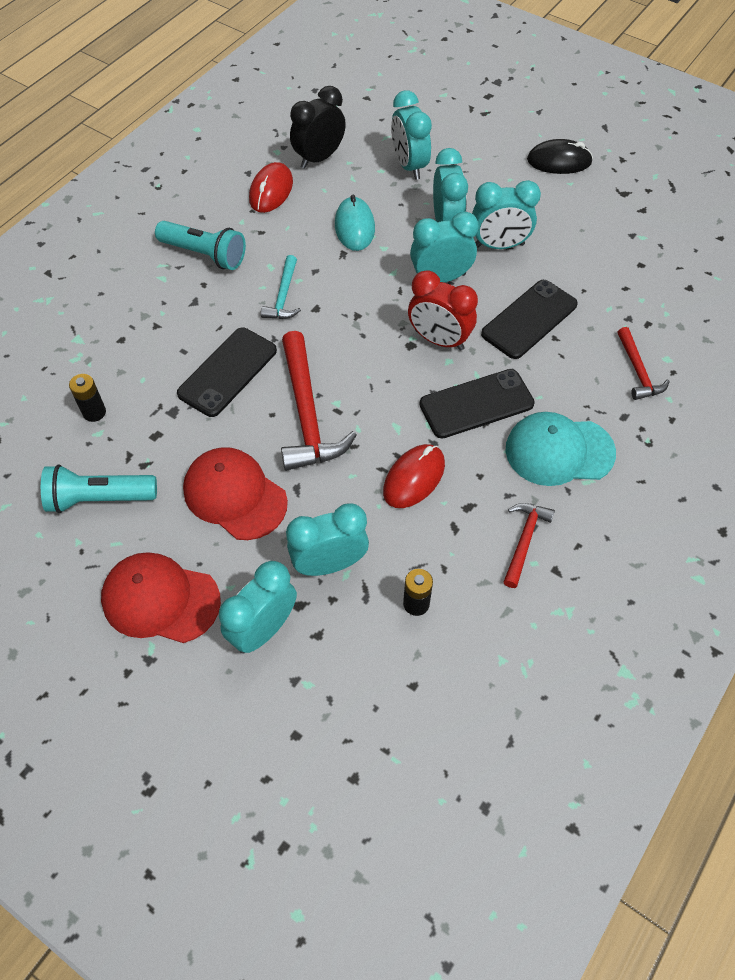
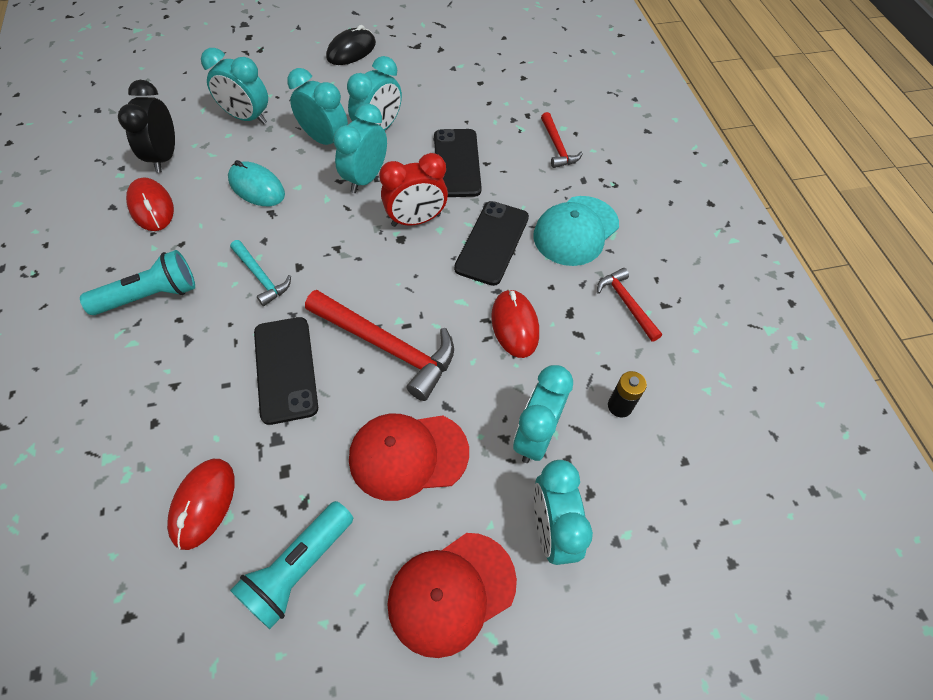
camera: 50 degrees left, 0 degrees up
black battery [69,374,106,422] -> red mouse [167,459,235,550]
red hammer [618,327,670,400] -> red hammer turned 45 degrees clockwise [541,112,583,168]

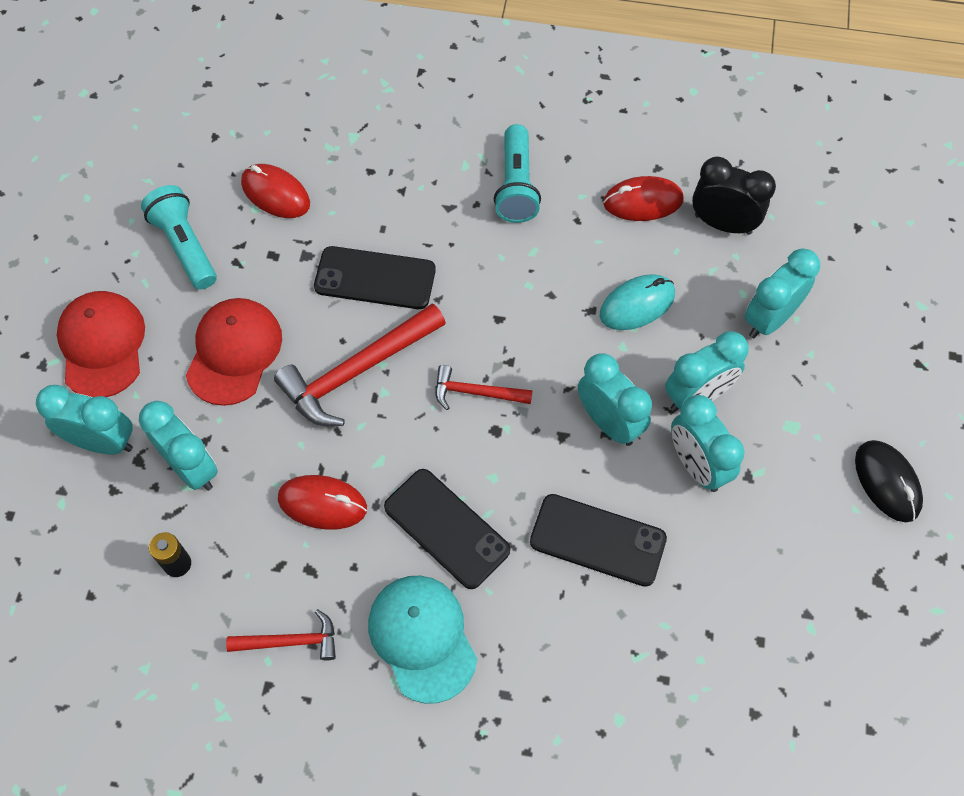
camera: 115 degrees right, 5 degrees up
turquoise hammer [230,240,291,306] -> none
red clock [379,153,448,227] -> none
red hammer [541,112,583,168] -> red hammer moved to [435,365,532,410]

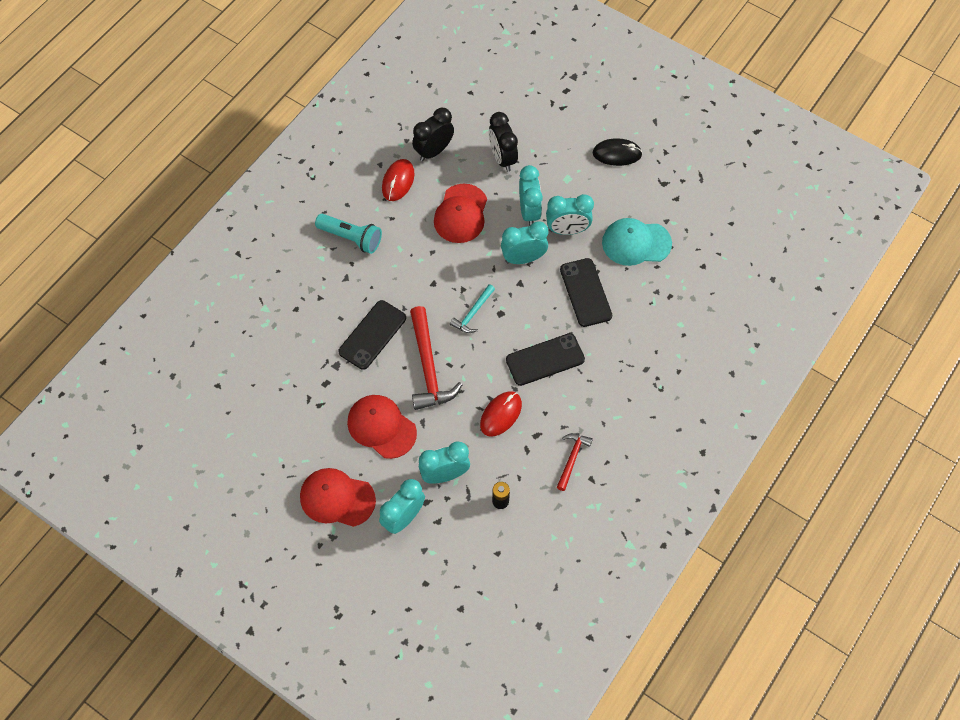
camera: 65 degrees left, 0 degrees up
turquoise flashlight [141,185,217,290] -> none
red mouse [241,164,310,218] -> none
turquoise cap [368,576,477,704] -> turquoise cap moved to [602,218,672,266]
red hammer [435,365,532,410] -> turquoise hammer [450,284,495,333]
black phone [530,494,667,587] -> black phone turned 60 degrees counterclockwise [560,258,612,327]
turquoise mouse [600,274,675,330] -> red cap [434,184,487,243]
turquoise clock [745,248,820,338] -> black clock [489,112,518,172]

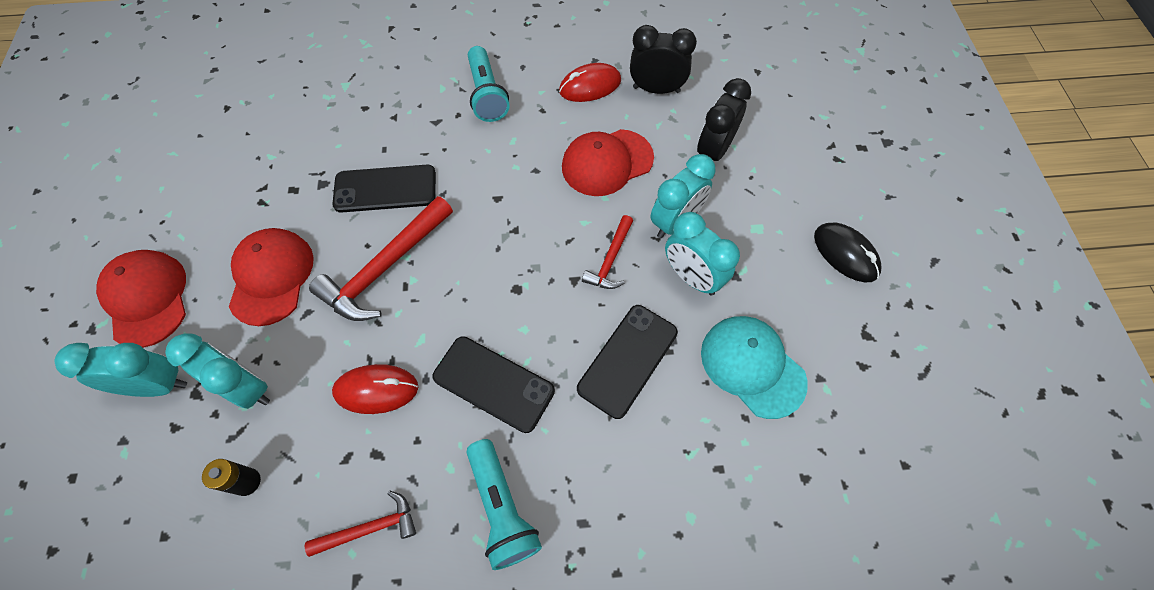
camera: 50 degrees right, 0 degrees up
turquoise hammer [450,284,495,333] -> none
turquoise clock [501,222,548,264] -> red hammer [582,215,633,289]
none -> turquoise flashlight [466,439,542,570]

